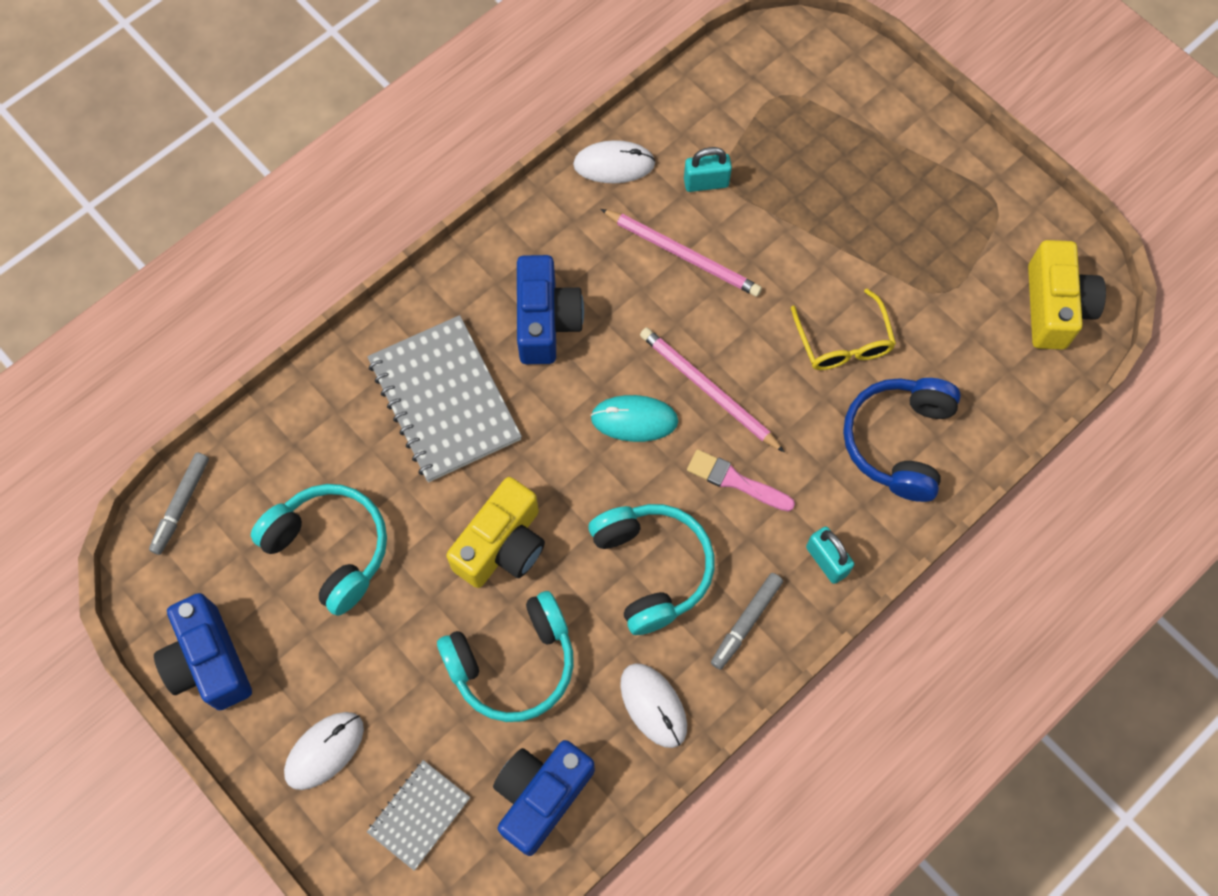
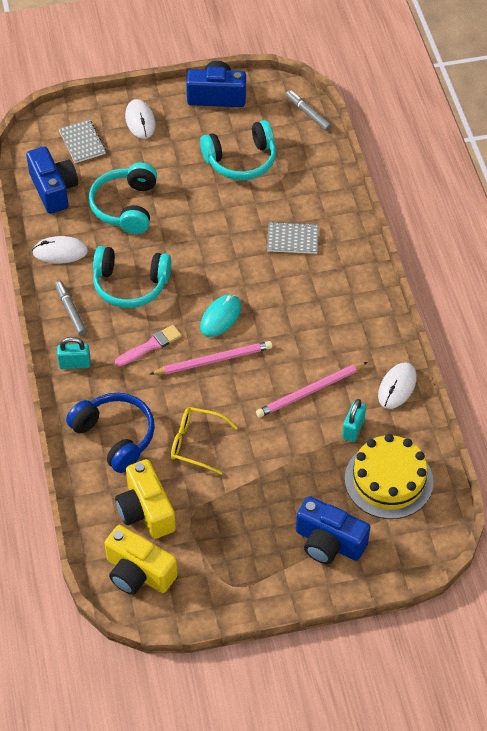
camera: 120 degrees right, 15 degrees down
grey notebook [367,315,522,482] -> grey notebook [267,222,319,254], size x0.54
yellow camera [446,477,545,588] -> yellow camera moved to [115,459,176,539]
blue camera [517,255,584,364] -> blue camera moved to [296,496,370,564]
none -> yellow cake [345,434,433,519]

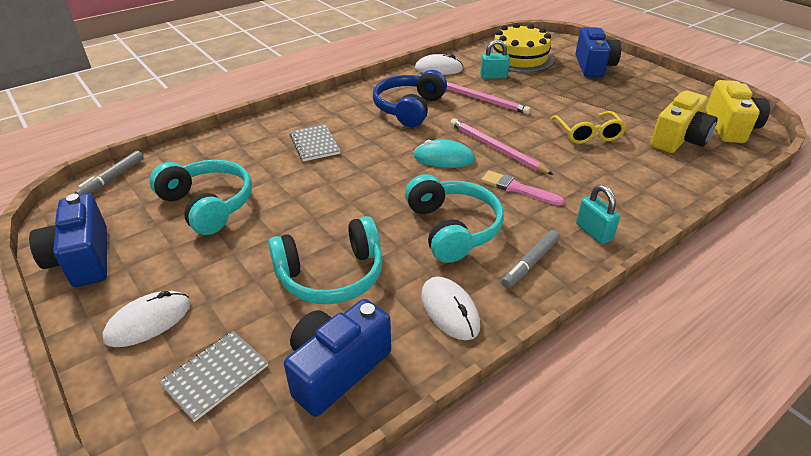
camera: 115 degrees left, 15 degrees down
blue headphones [66,393,155,473] -> blue headphones moved to [373,70,447,127]

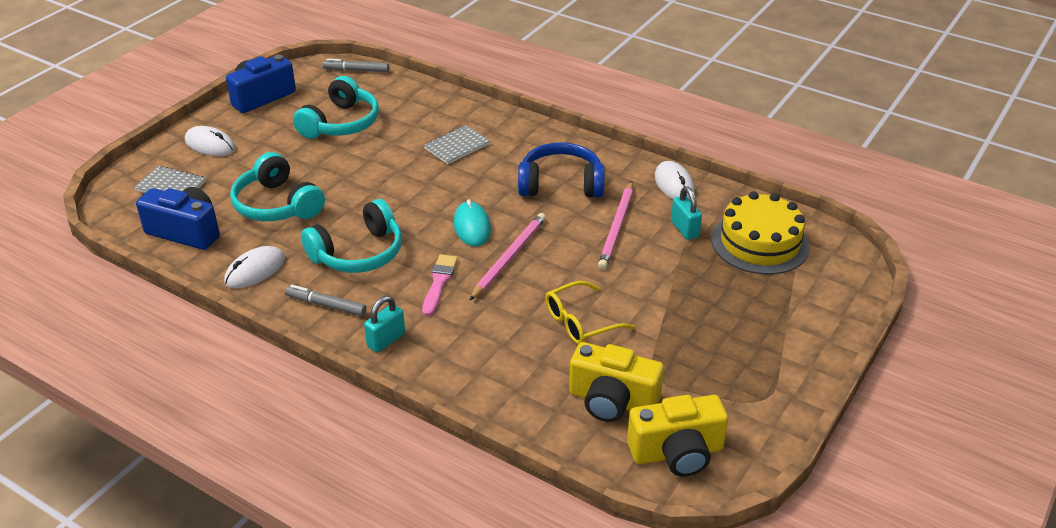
camera: 70 degrees right, 0 degrees up
blue camera [575,27,621,77] -> none

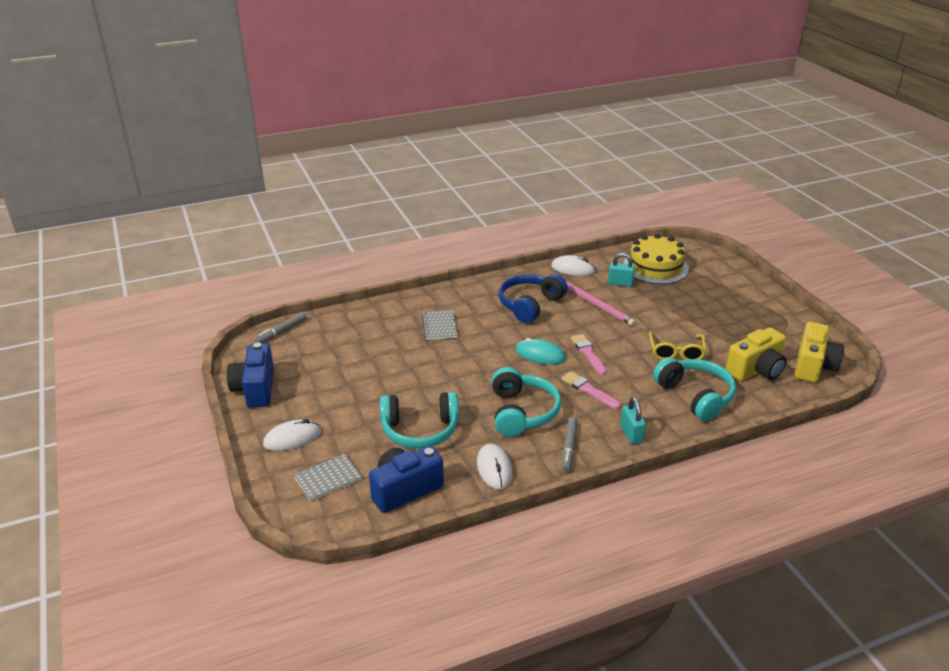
camera: 55 degrees left, 5 degrees down
grey marker [285,285,367,316] -> grey marker turned 45 degrees counterclockwise [562,417,578,472]
turquoise headphones [293,76,379,139] -> turquoise headphones moved to [653,358,736,421]
pink pencil [470,213,546,300] -> pink brush [571,334,607,375]

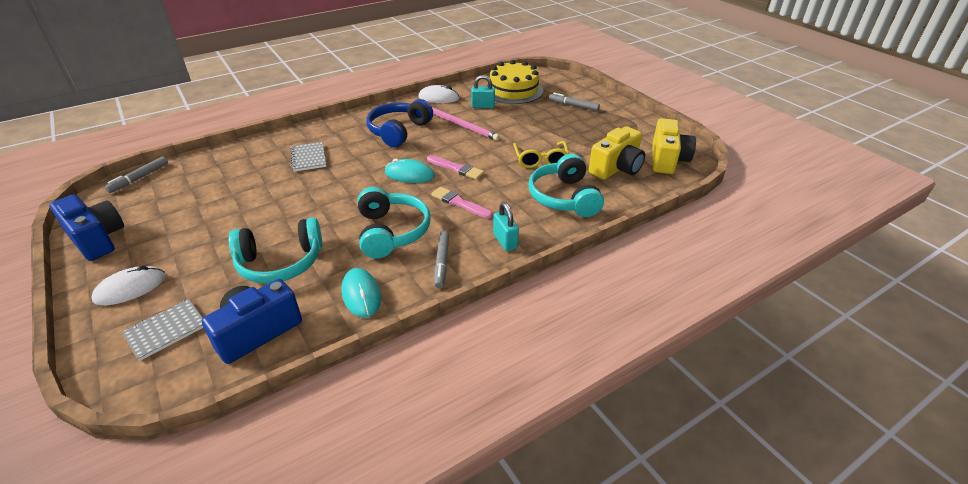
camera: 10 degrees left, 5 degrees up
blue camera [227,343,274,408] -> blue camera turned 150 degrees clockwise [50,194,124,261]
white mouse [477,444,513,489] -> turquoise mouse [341,268,381,318]
pink brush [571,334,607,375] -> pink brush turned 150 degrees clockwise [427,155,484,180]
turquoise headphones [653,358,736,421] -> turquoise headphones turned 150 degrees counterclockwise [528,154,604,217]
none -> grey marker [549,93,600,111]

